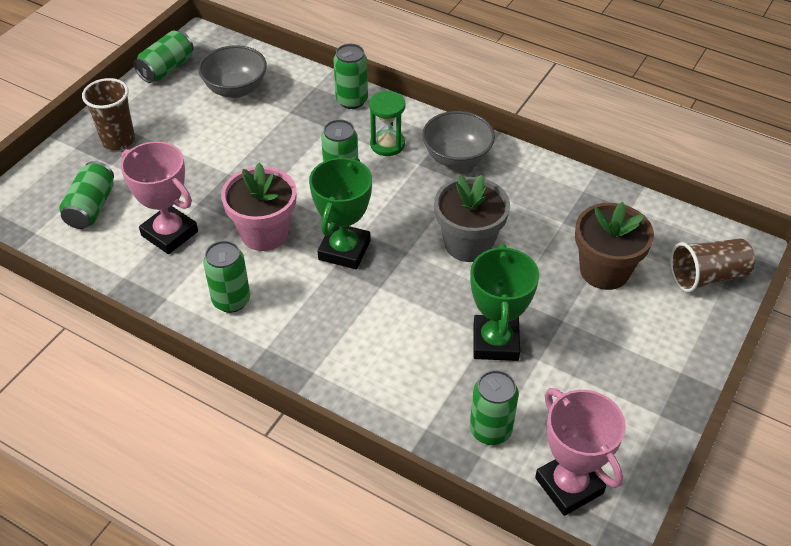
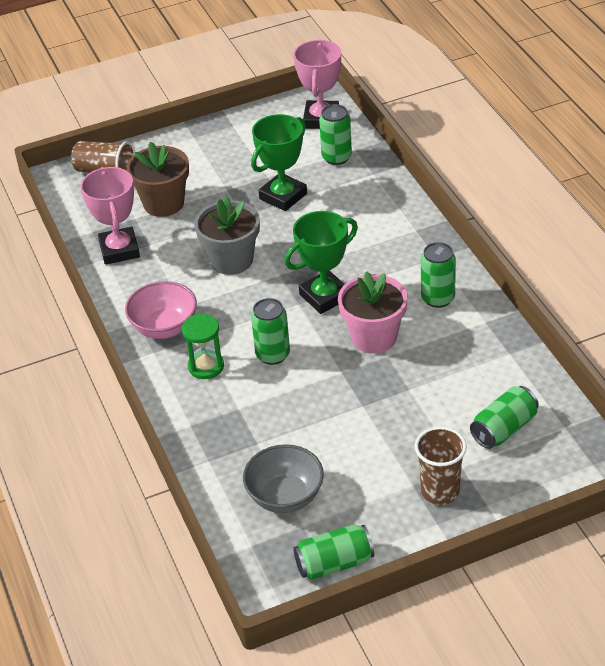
camera: 140 degrees left, 5 degrees down
pink trophy [121,141,198,254] -> pink trophy moved to [81,167,140,265]
green can [334,44,368,109] -> none
grey bowl [422,111,495,168] -> pink bowl [125,281,197,339]

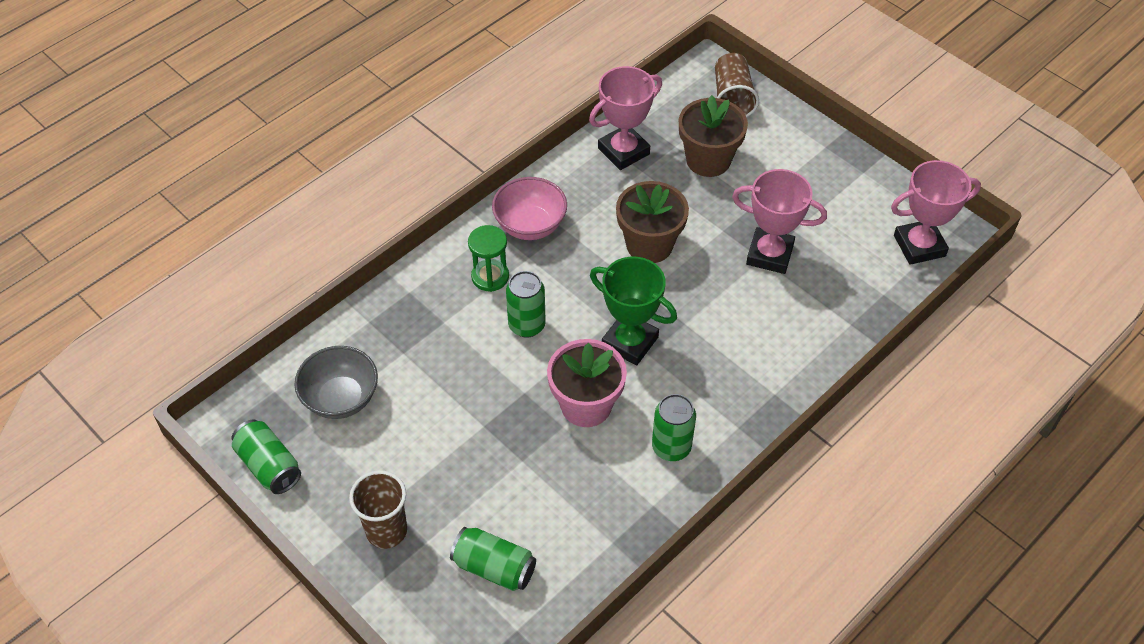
camera: 65 degrees right, 10 degrees up
grey flower pot [194,196,260,275] -> brown flower pot [616,181,689,263]
green trophy [251,114,307,211] -> pink trophy [732,169,827,274]
green can [319,104,352,165] -> none

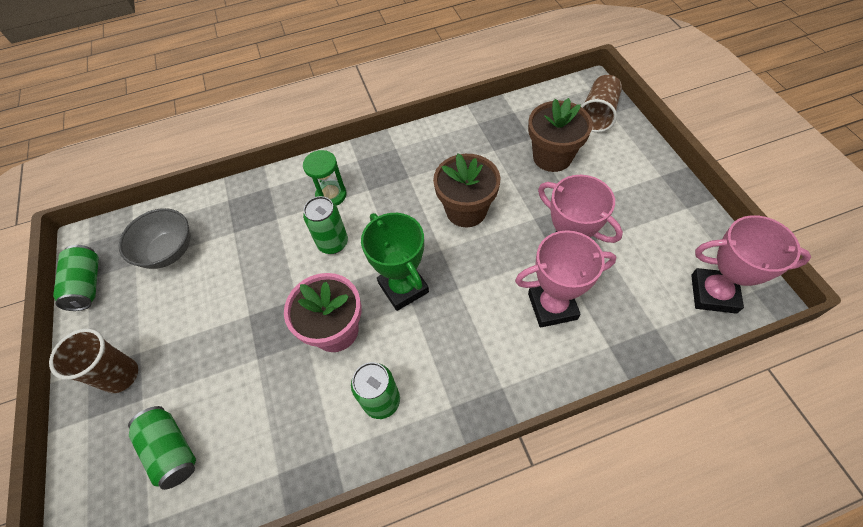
camera: 30 degrees right, 5 degrees up
pink bowl [492,177,567,240] -> none
pink trophy [589,66,662,170] -> pink trophy moved to [515,230,616,328]

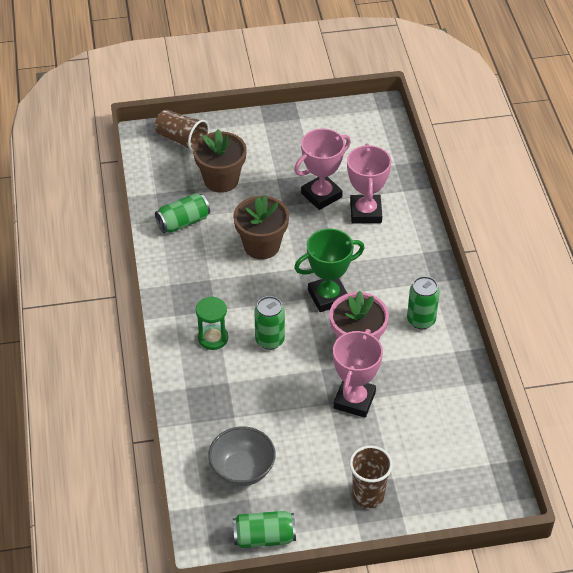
camera: 85 degrees left, 10 degrees down
green can [128,406,196,490] -> green can moved to [155,193,210,233]
pink trophy [691,215,811,314] -> pink trophy moved to [333,329,383,418]

